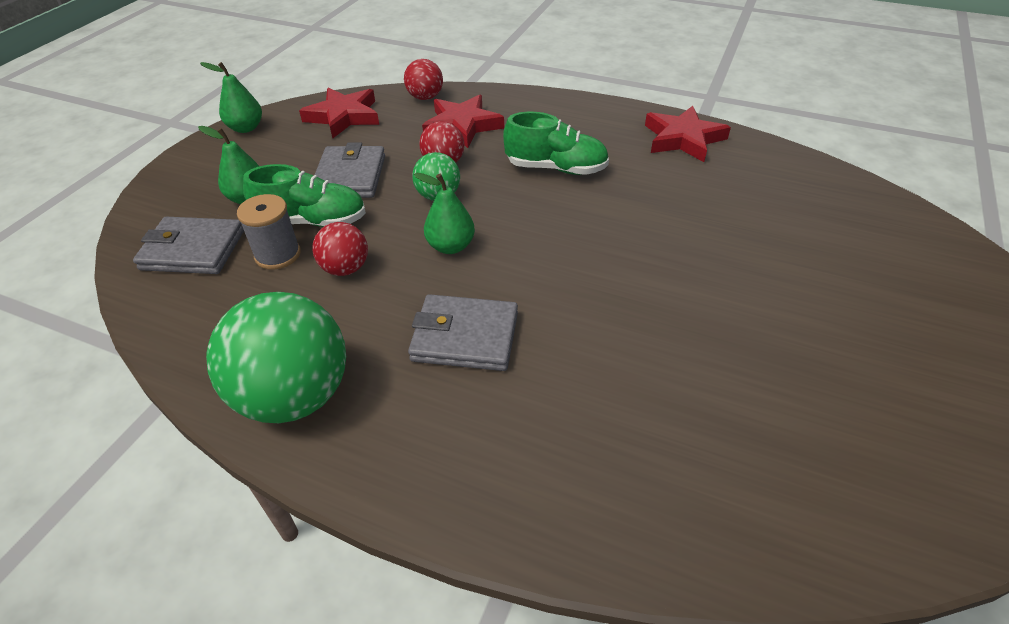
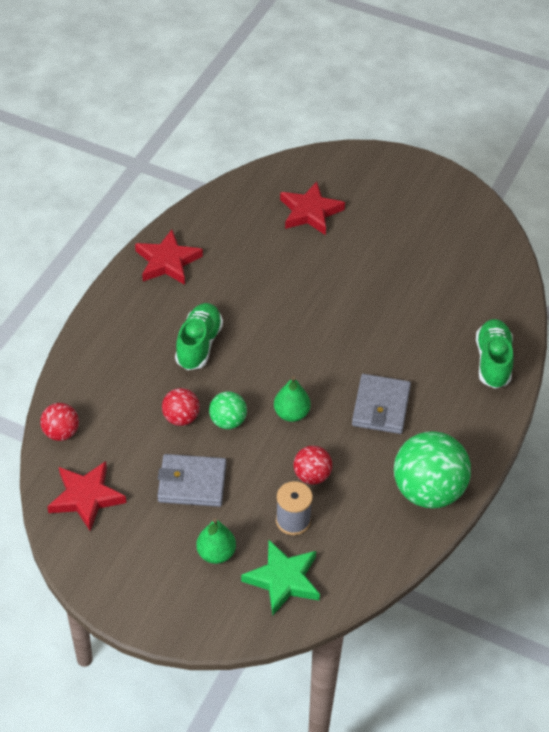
camera: 90 degrees left, 5 degrees up
grey wallet [133,217,244,274] -> green star [241,540,320,615]
green pear [200,62,262,133] -> none
green shoe [243,164,366,227] -> green shoe moved to [476,319,514,389]
red star [422,95,504,148] -> red star moved to [280,182,345,235]

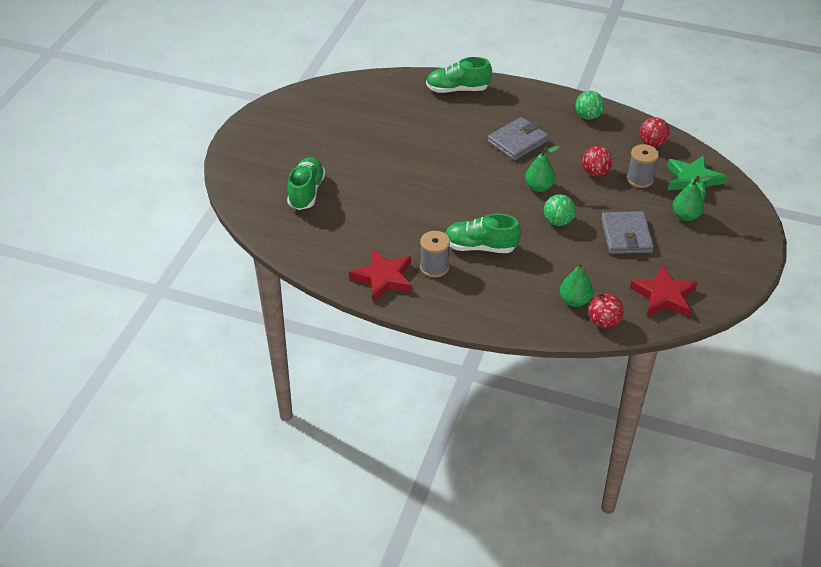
camera: 95 degrees left, 5 degrees down
red ball [162,388,200,426] -> red ball moved to [640,117,670,147]
red star [280,182,345,235] -> green shoe [287,157,325,210]
grey wallet [352,374,411,434] -> grey wallet turned 45 degrees counterclockwise [487,117,549,161]
green ball [394,431,471,508] -> green ball [575,91,604,120], size x0.51
none -> grey spool [420,231,450,278]
none -> green pear [560,262,593,307]

